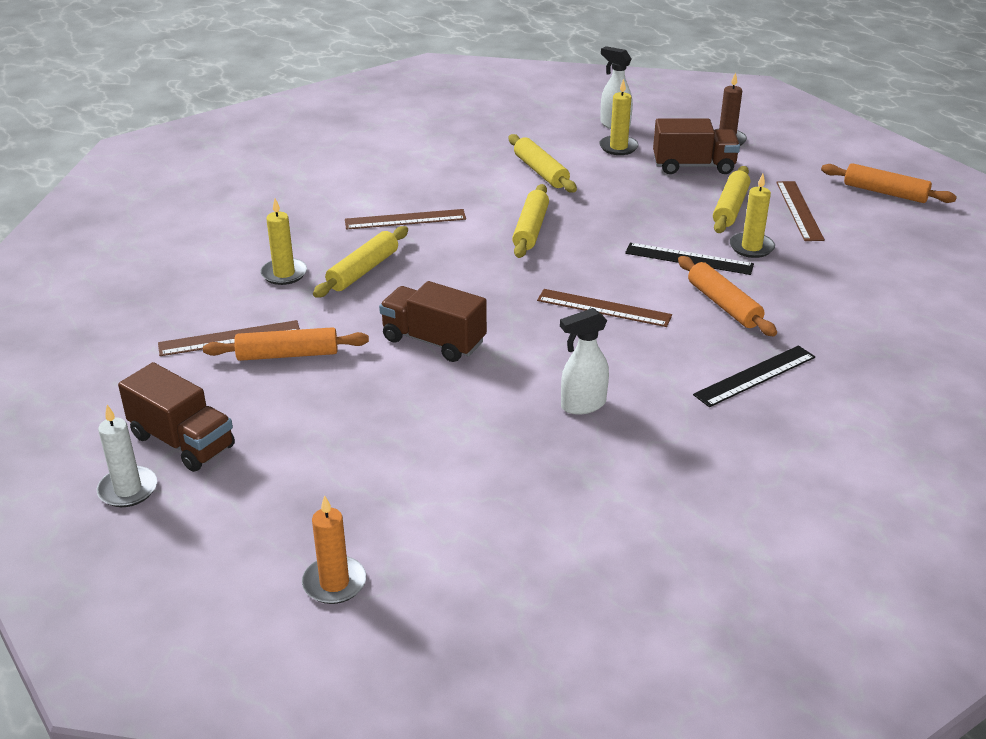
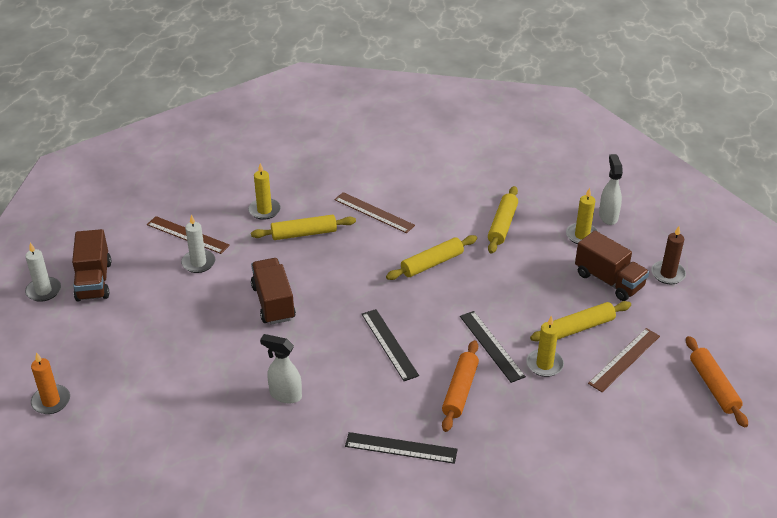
camera: 45 degrees right, 5 degrees up
orange rolling pin [203,327,369,361] -> white candle [181,215,215,273]
brown ruler [537,289,672,327] -> black ruler [362,309,419,381]

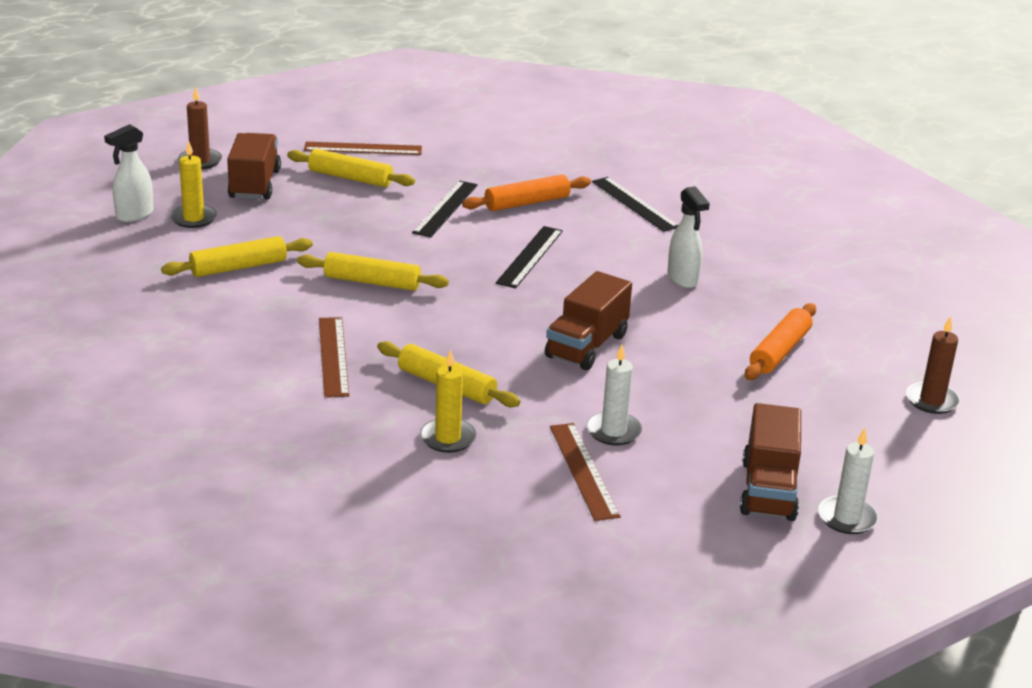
camera: 135 degrees left, 10 degrees down
orange candle [31,352,70,414] -> brown candle [906,316,960,414]
brown truck [72,229,111,302] -> brown truck turned 150 degrees clockwise [740,403,801,521]
yellow candle [526,315,564,377] -> none
orange rolling pin [686,336,748,428] -> orange rolling pin moved to [745,303,816,380]

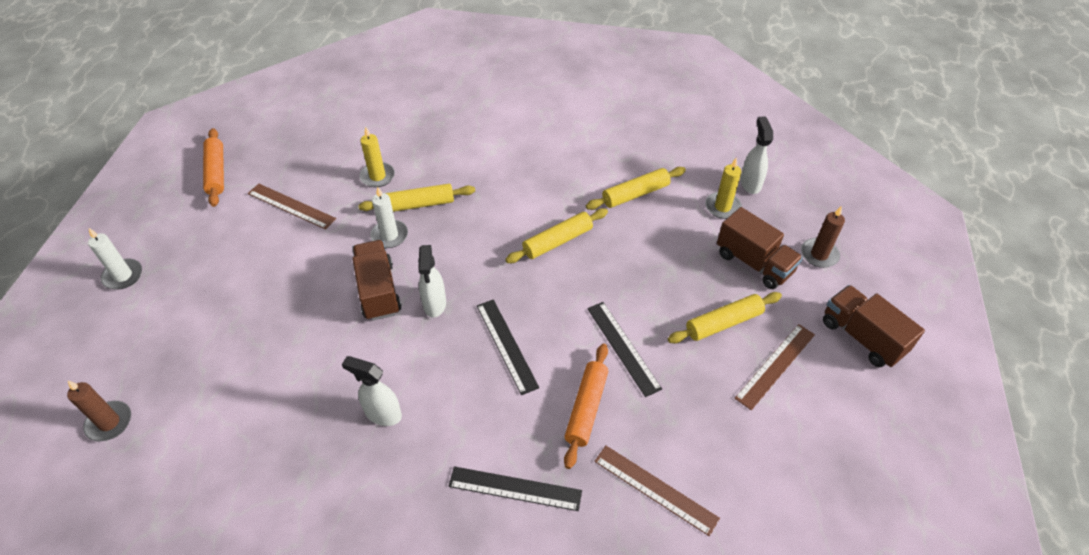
camera: 135 degrees right, 20 degrees up
yellow rolling pin [161,236,313,277] -> yellow rolling pin turned 45 degrees clockwise [586,167,686,210]
brown ruler [319,317,349,398] -> brown ruler moved to [594,446,720,536]
white candle [586,345,642,445] -> white candle moved to [370,187,408,248]
brown truck [740,403,801,521] -> brown truck moved to [823,285,925,367]
orange rolling pin [745,303,816,380] -> orange rolling pin moved to [203,128,224,207]
none -> white spray bottle [418,245,446,318]

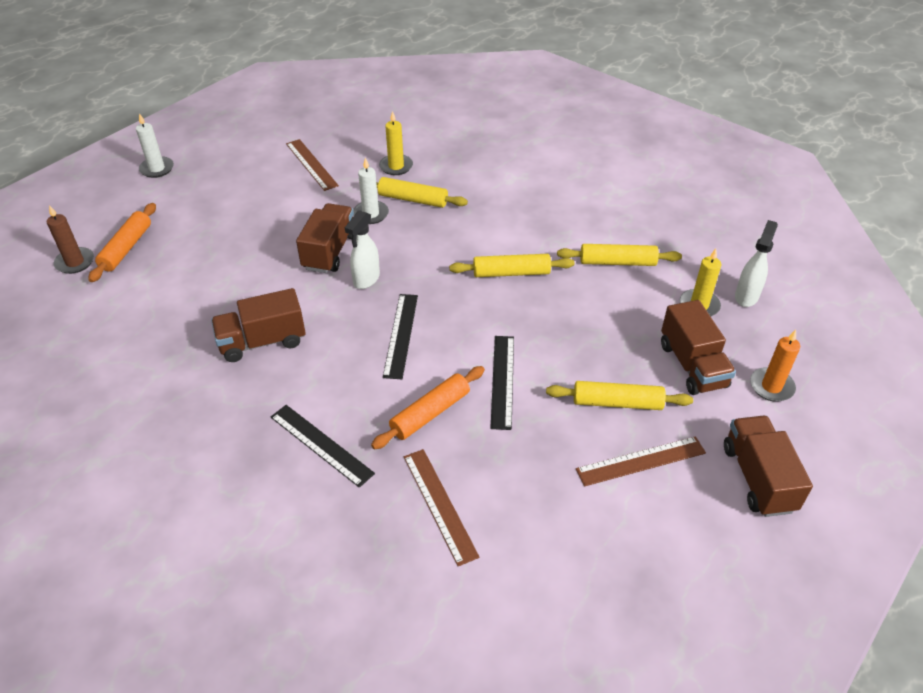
camera: 30 degrees right, 5 degrees down
orange rolling pin [203,128,224,207] -> orange rolling pin moved to [88,203,156,282]
white spray bottle [342,356,402,426] -> brown truck [211,288,306,362]
brown candle [801,206,845,268] -> orange candle [750,330,800,402]

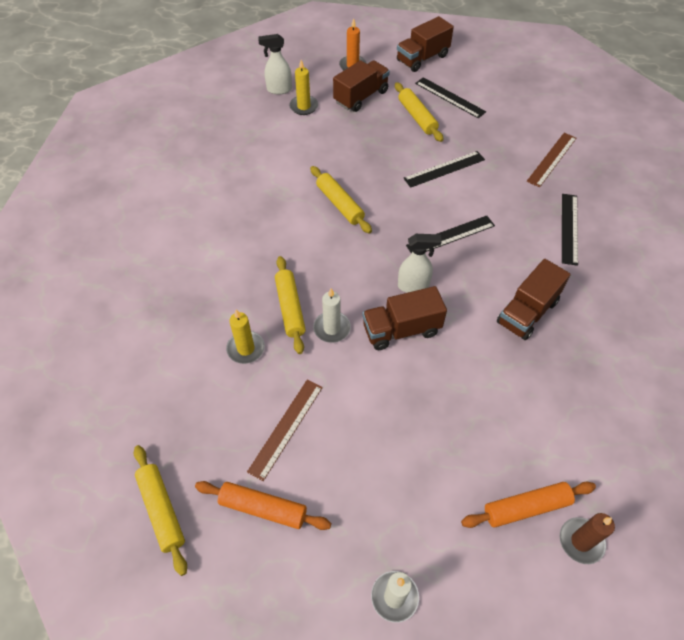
camera: 120 degrees left, 10 degrees up
brown truck [211,288,306,362] -> brown truck turned 90 degrees clockwise [497,259,571,340]
orange rolling pin [371,366,485,449] -> orange rolling pin moved to [195,481,331,530]
yellow rolling pin [557,244,682,266] -> yellow rolling pin moved to [134,445,187,576]
brown ruler [576,436,706,487] -> black ruler [415,77,486,119]

